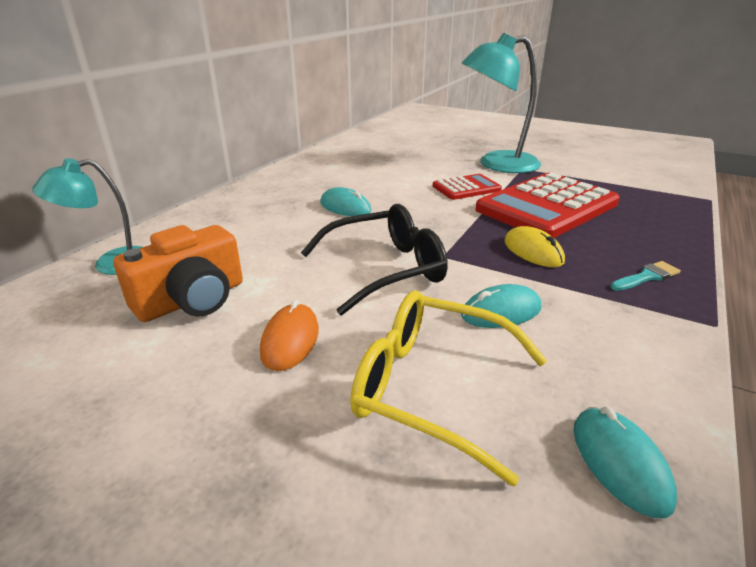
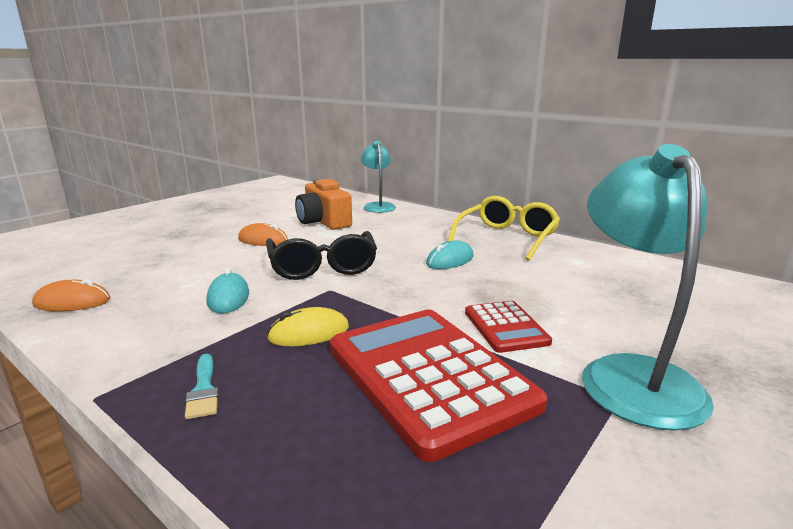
camera: 100 degrees right, 10 degrees down
yellow glasses [350,290,547,486] -> yellow glasses moved to [448,196,560,261]
turquoise mouse [573,407,677,518] -> orange mouse [32,279,110,311]

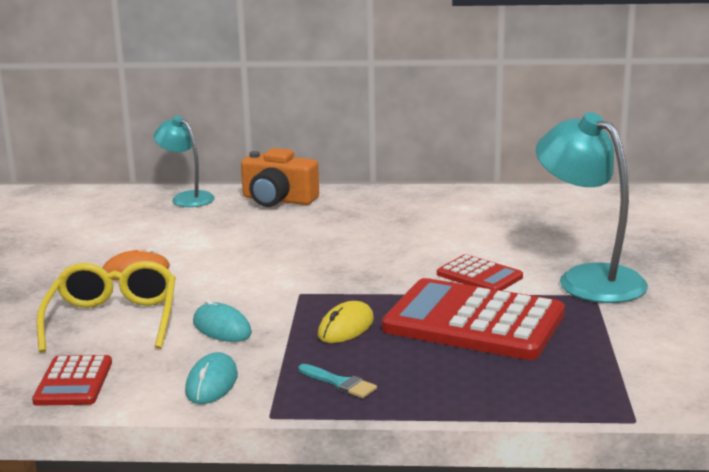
camera: 35 degrees left, 0 degrees up
orange mouse [32,279,110,311] -> red calculator [32,355,112,406]
black glasses [266,231,377,280] -> none
orange camera [295,179,352,230] -> orange camera moved to [241,148,319,207]
turquoise mouse [426,241,474,269] -> turquoise mouse moved to [185,352,238,404]
yellow glasses [448,196,560,261] -> yellow glasses moved to [37,261,176,353]

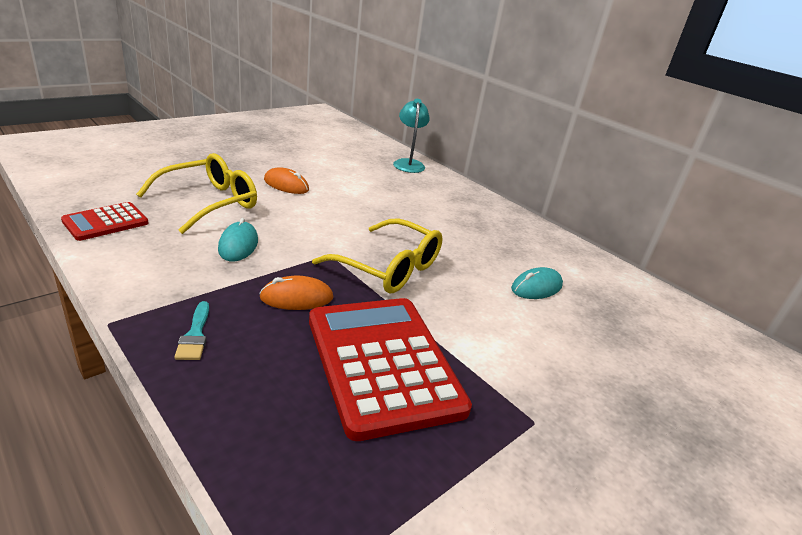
camera: 40 degrees right, 10 degrees up
turquoise mouse [185,352,238,404] -> turquoise mouse moved to [511,267,563,299]
orange camera [241,148,319,207] -> none
yellow mouse [318,301,374,343] -> orange mouse [259,276,333,310]
red calculator [437,254,523,291] -> none
turquoise lamp [536,112,648,303] -> none
none -> yellow glasses [312,218,443,294]

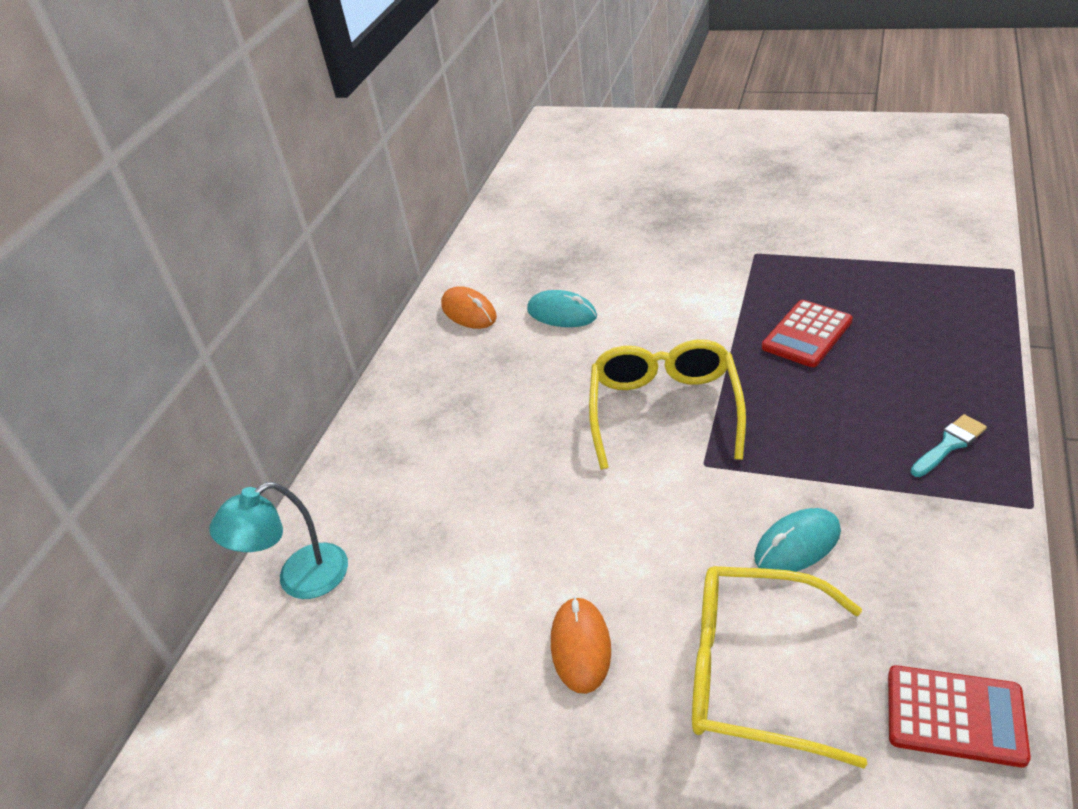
camera: 110 degrees left, 10 degrees up
orange mouse [259,276,333,310] -> orange mouse moved to [441,286,497,329]
red calculator [309,298,472,441] -> red calculator [762,300,853,367], size x0.50

